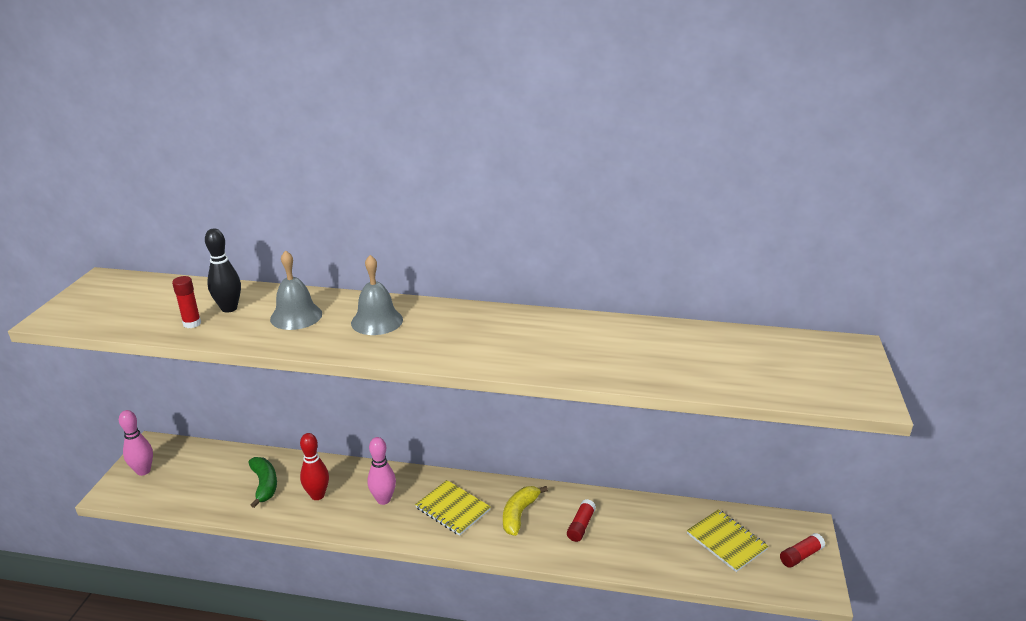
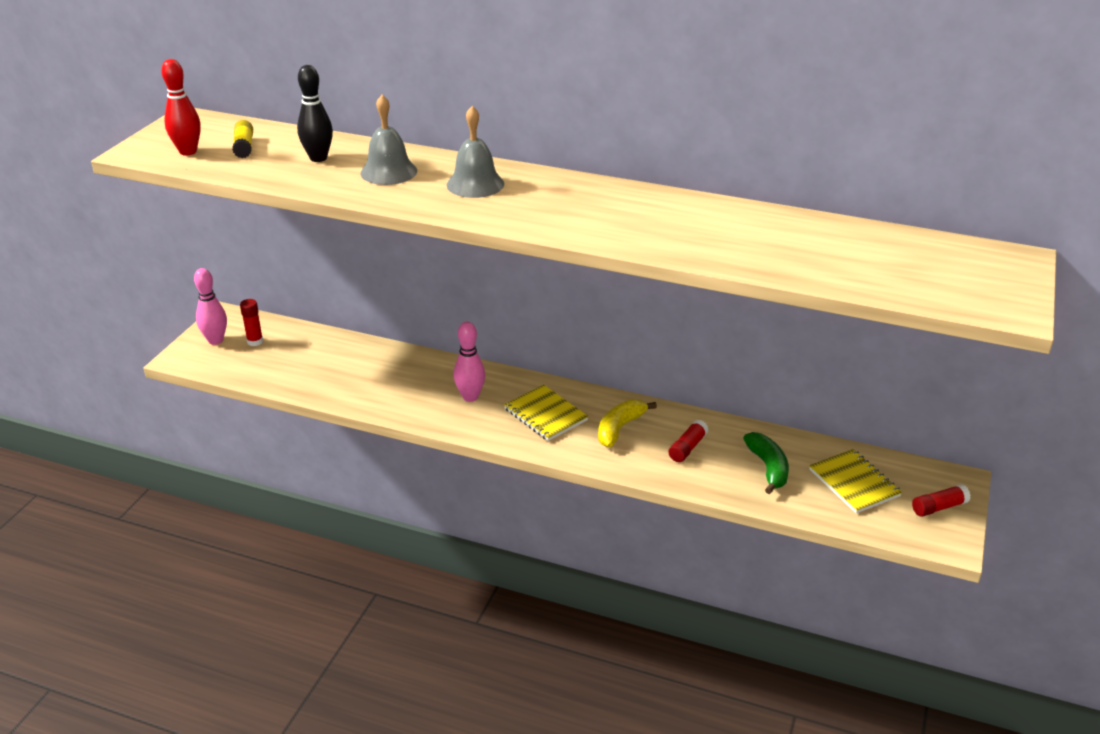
camera: 10 degrees right, 5 degrees up
red glue stick [172,276,201,328] -> red glue stick moved to [240,299,263,346]
green banana [248,457,277,508] -> green banana moved to [743,432,789,494]
red bowling pin [300,433,329,500] -> red bowling pin moved to [161,59,201,156]
none -> yellow glue stick [232,120,253,158]

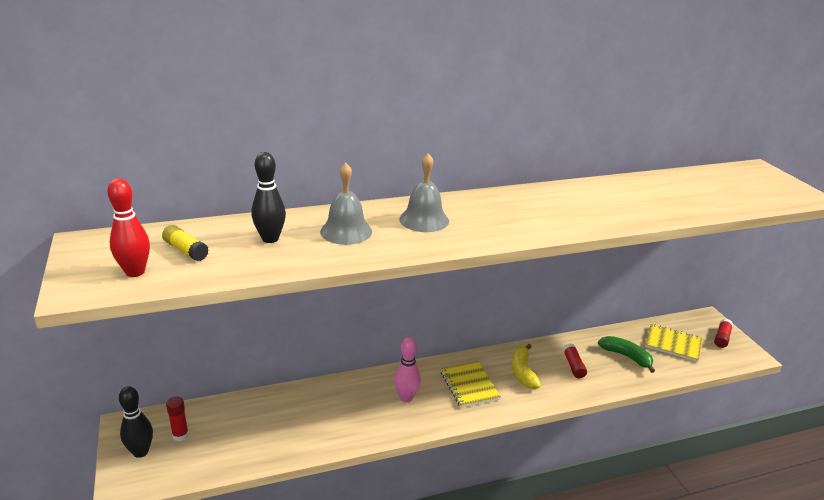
camera: 40 degrees left, 5 degrees down
pink bowling pin [194,268,227,345] -> black bowling pin [119,386,153,458]
yellow notebook [504,385,588,441] -> yellow notebook turned 60 degrees clockwise [441,361,501,408]

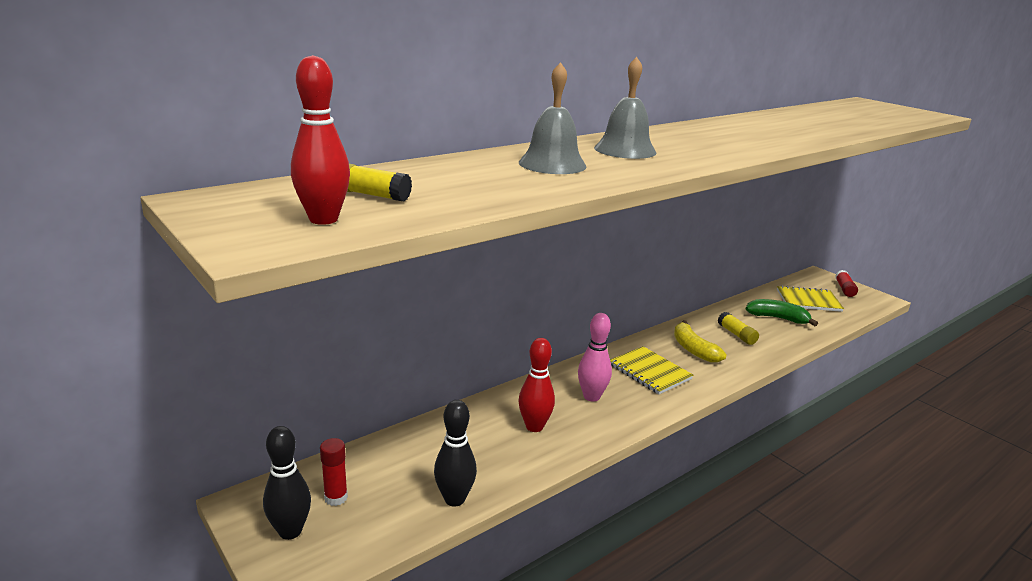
camera: 20 degrees left, 5 degrees down
black bowling pin [251,152,286,243] -> black bowling pin moved to [434,400,477,507]
red glue stick [563,343,587,378] -> yellow glue stick [718,312,759,345]
none -> red bowling pin [519,338,555,432]

